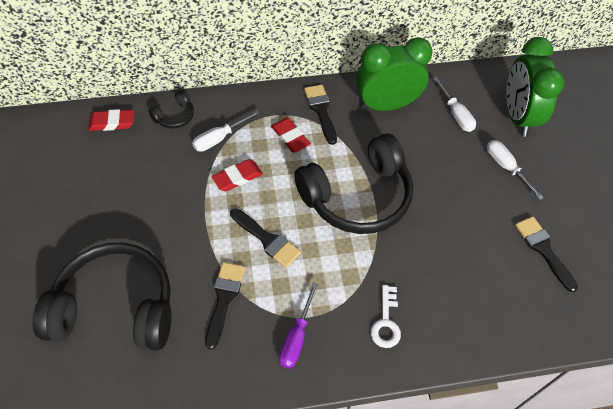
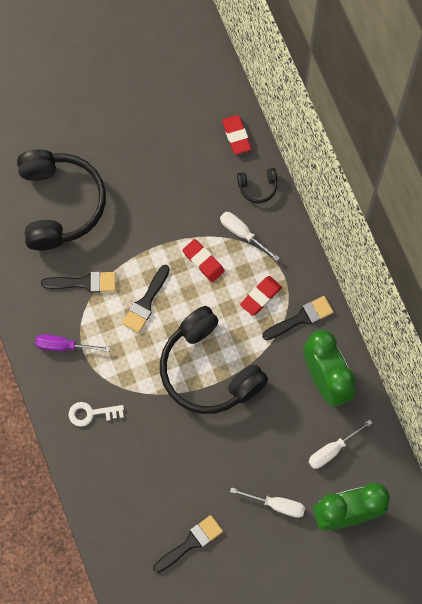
camera: 80 degrees right, 15 degrees up
black headphones [149,91,194,128] -> black headphones turned 45 degrees counterclockwise [237,168,277,203]
white screwdriver [487,140,544,200] -> white screwdriver turned 60 degrees clockwise [230,487,305,518]

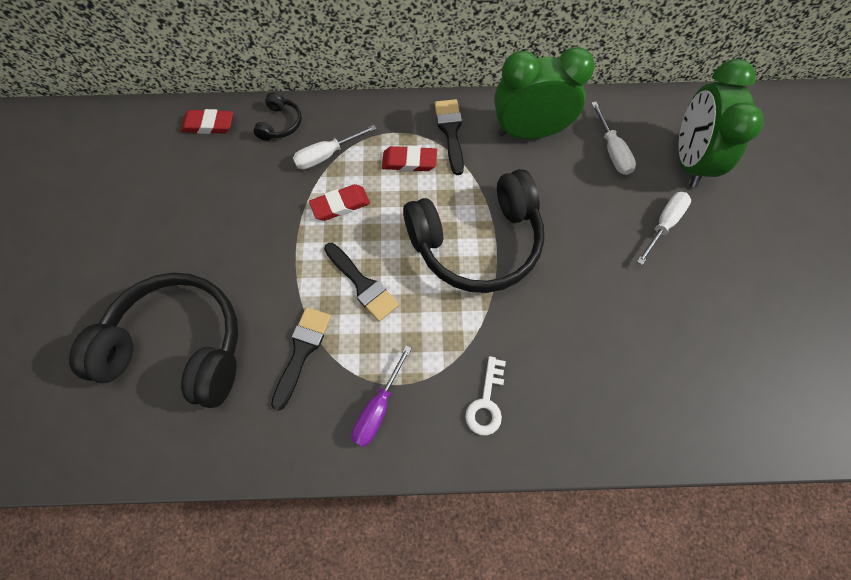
camera: 70 degrees left, 5 degrees down
black brush [153,515,223,573] -> none
red eraser [240,276,282,316] -> red eraser turned 60 degrees counterclockwise [382,146,437,171]

